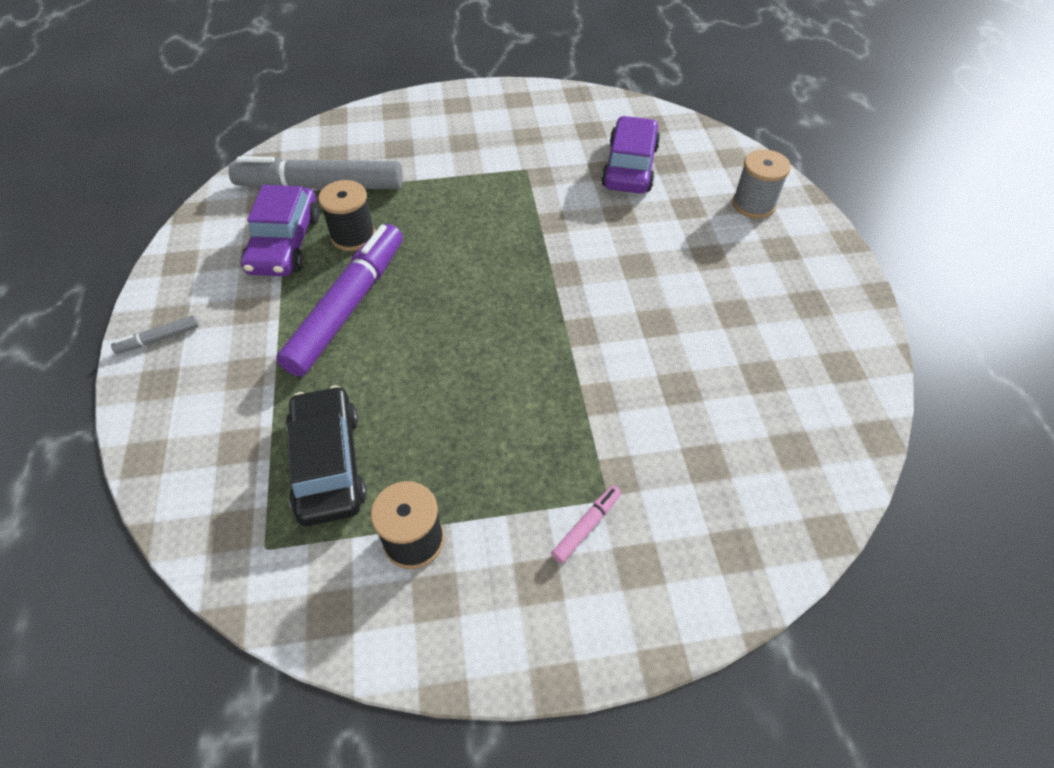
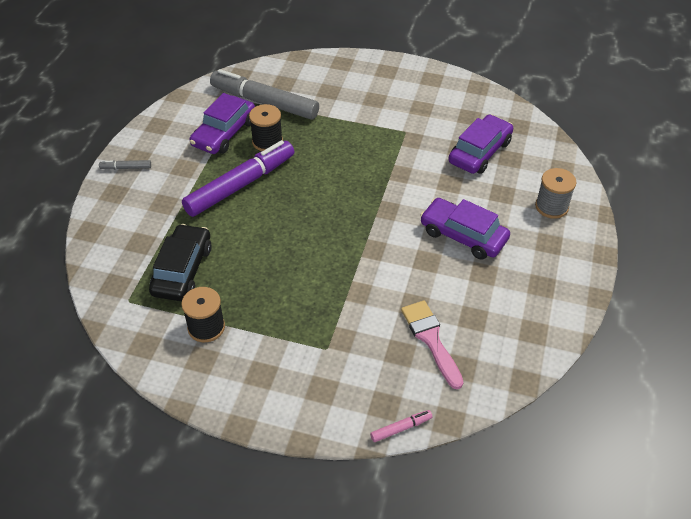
camera: 25 degrees right, 5 degrees down
pink marker [551,486,621,563] -> pink marker moved to [370,410,433,442]
none -> pink brush [401,300,464,389]
none -> purple car [420,198,510,259]

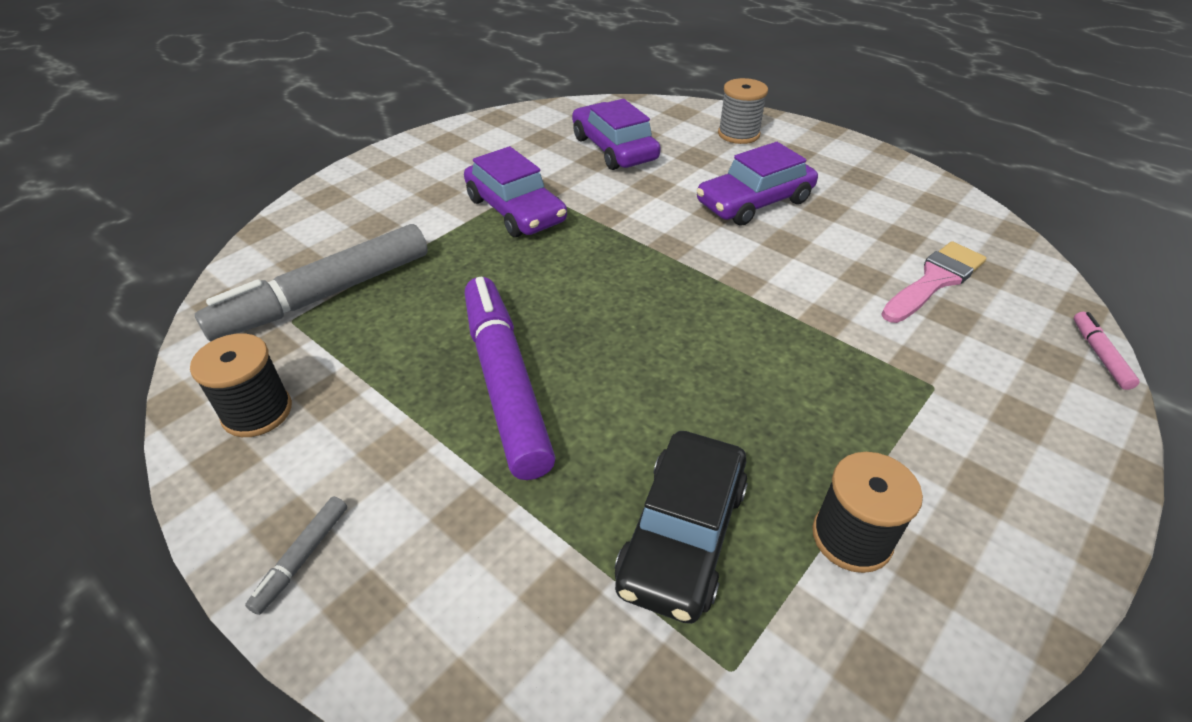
camera: 65 degrees left, 5 degrees down
black car [149,224,212,301] -> black car turned 105 degrees counterclockwise [615,431,748,624]
purple car [189,93,255,154] -> purple car moved to [464,146,567,237]
black spool [249,104,283,151] -> black spool moved to [190,333,292,437]
pink brush [401,300,464,389] -> pink brush turned 135 degrees clockwise [881,241,986,323]

